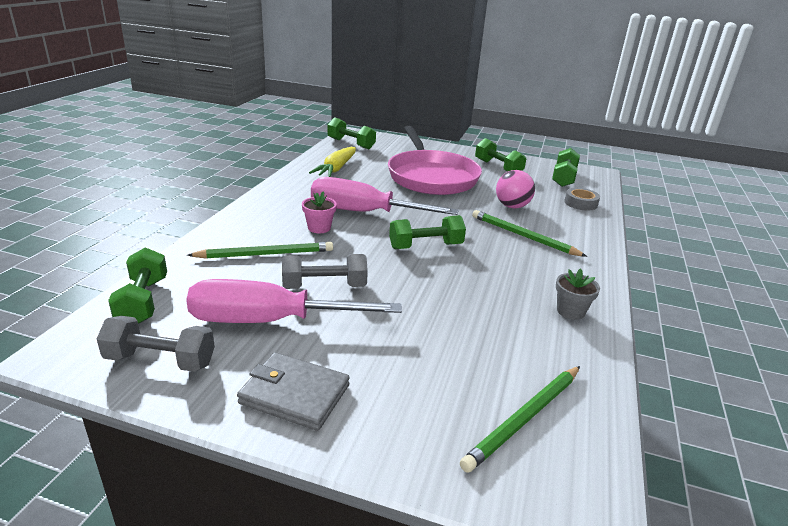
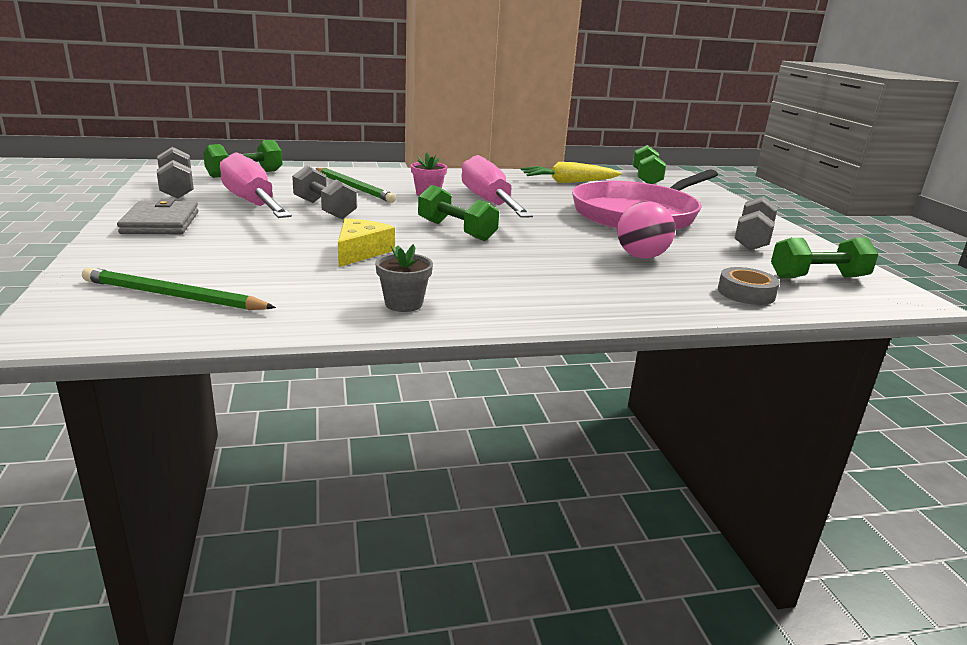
camera: 60 degrees right, 5 degrees down
green pencil [472,210,587,257] -> none
green dumbbell [475,138,526,172] -> grey dumbbell [734,196,778,251]
none -> yellow cheese [338,218,395,267]

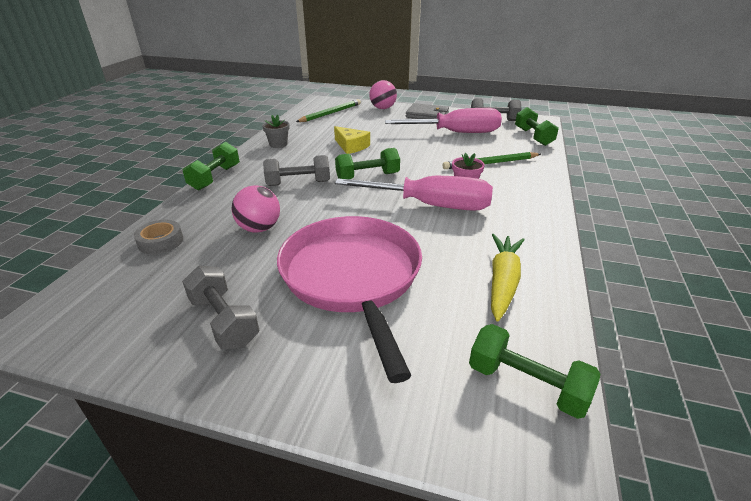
camera: 120 degrees right, 10 degrees up
grey dumbbell [292,165,357,220] -> grey dumbbell moved to [263,155,330,186]
green dumbbell [771,237,879,279] -> green dumbbell moved to [183,142,240,190]
none -> pink ball [369,80,397,109]

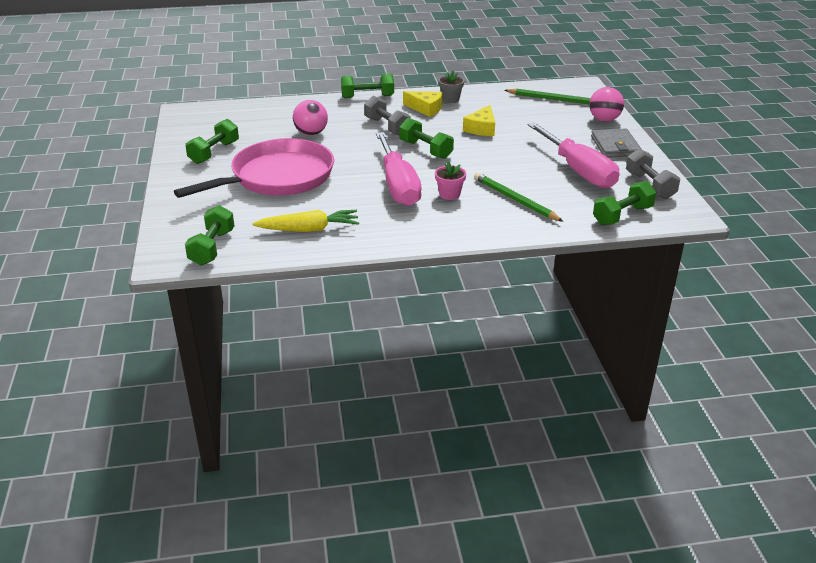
camera: 65 degrees right, 0 degrees up
grey tape [134,220,183,254] -> none
grey dumbbell [182,265,259,349] -> green dumbbell [185,119,239,164]
none -> yellow cheese [403,91,443,117]

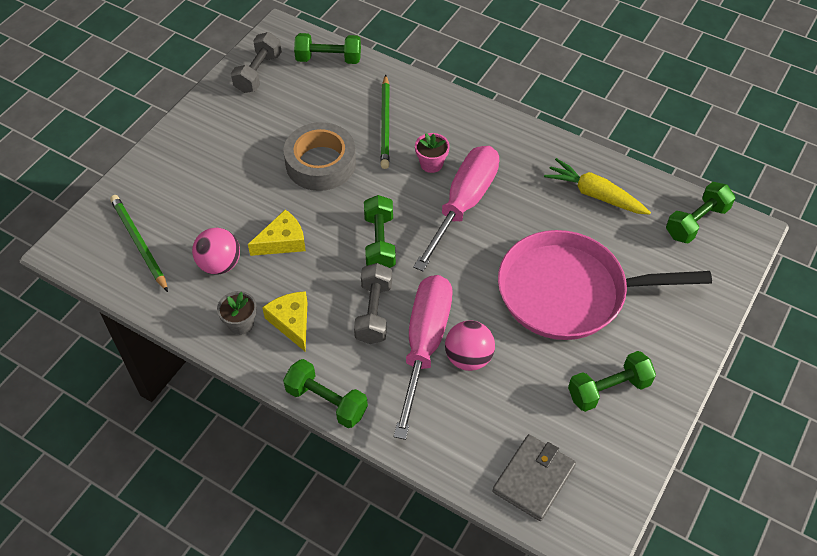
camera: 140 degrees left, 20 degrees up
pink screwdriver [528,122,619,188] -> pink screwdriver moved to [394,275,452,440]
pink ball [589,87,624,122] -> pink ball moved to [192,228,240,275]
grey wallet [591,128,641,158] -> grey wallet moved to [492,434,576,521]
none -> grey tape [284,122,356,191]

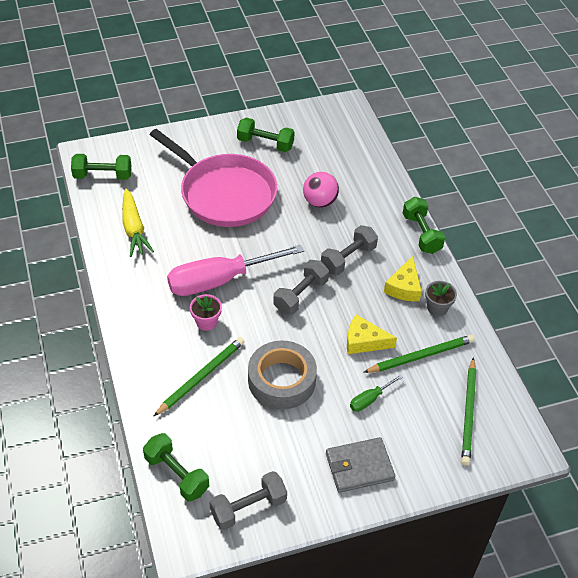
camera: 140 degrees left, 5 degrees down
pink ball [192,228,240,275] -> green pencil [363,335,475,373]
green dumbbell [364,195,396,268] -> grey dumbbell [273,260,329,315]
pink screwdriver [394,275,452,440] -> none
grey wallet [492,434,576,521] -> grey wallet moved to [326,437,395,493]
none -> green screwdriver [350,374,403,412]

